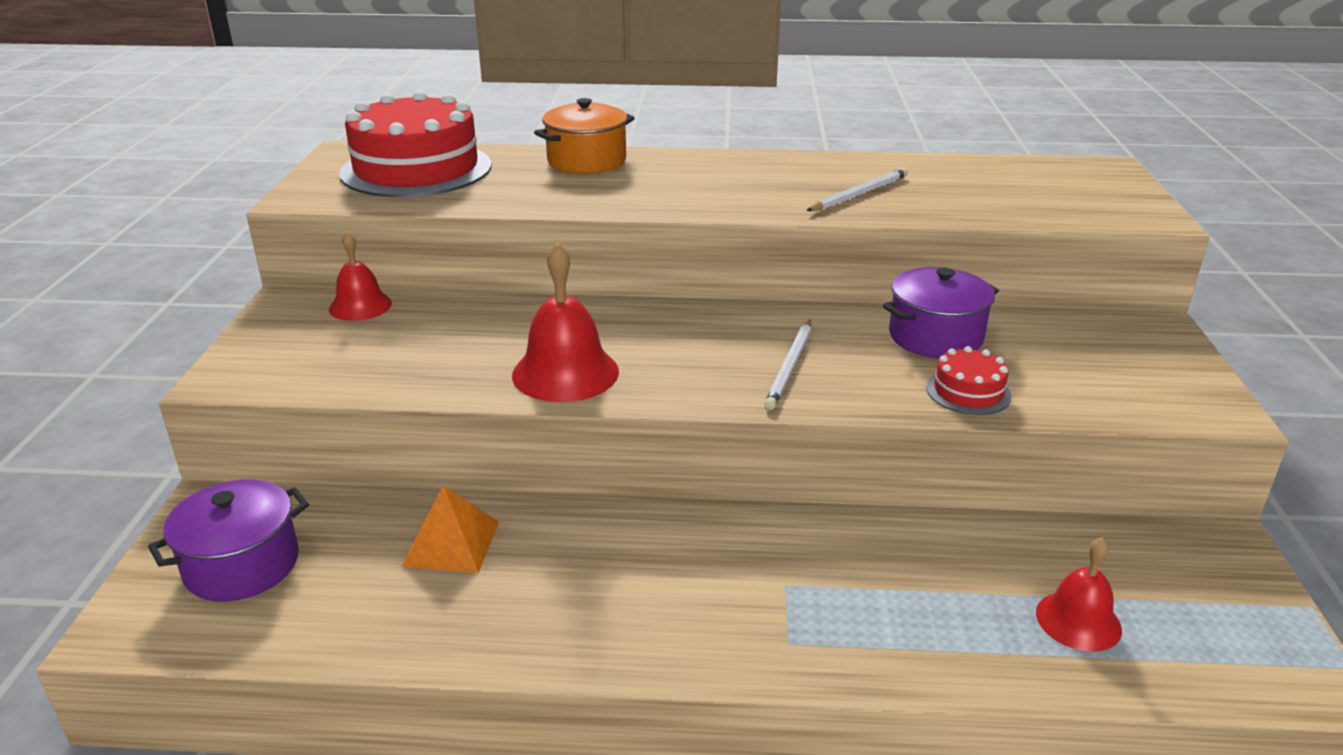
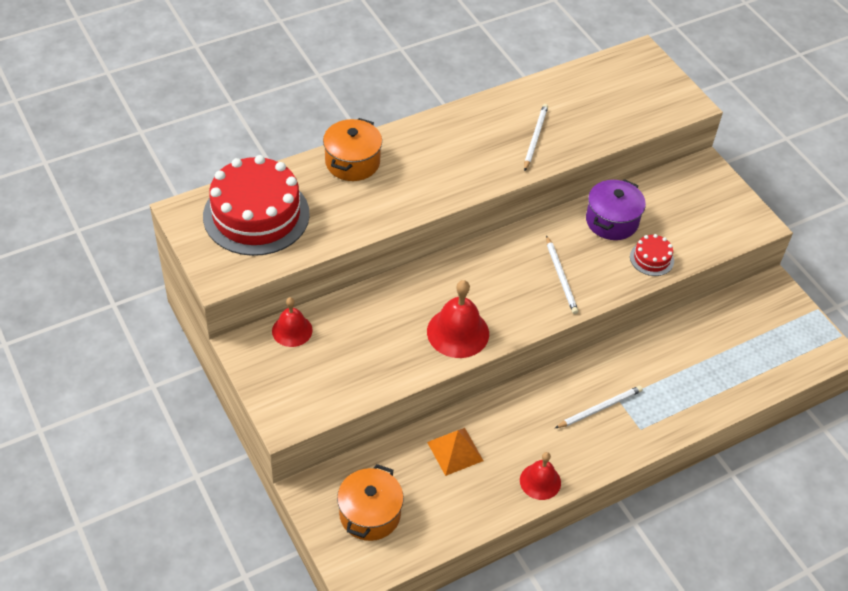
camera: 35 degrees left, 20 degrees up
purple pot [148,479,309,602] -> orange pot [337,464,404,541]
red bell [1036,537,1122,652] -> red bell moved to [520,452,561,500]
none -> white pencil [555,386,643,428]

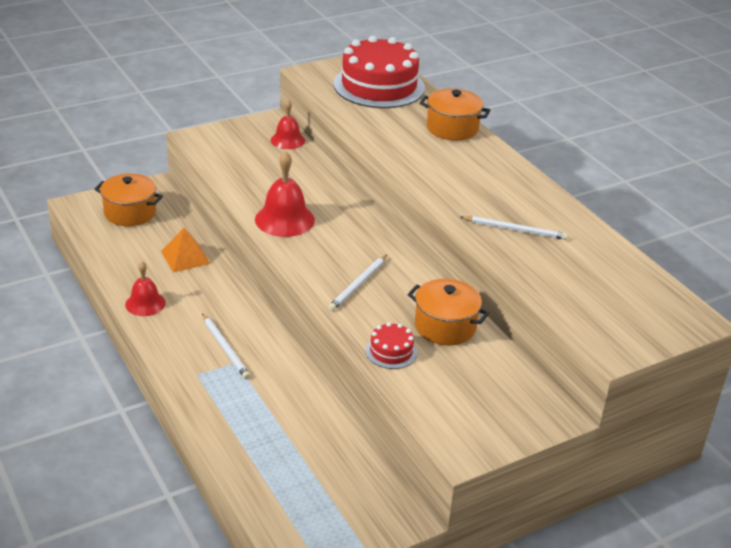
camera: 90 degrees right, 15 degrees down
white pencil [546,235,578,314] -> white pencil turned 45 degrees counterclockwise [328,255,387,311]
purple pot [586,179,646,240] -> orange pot [407,279,489,346]

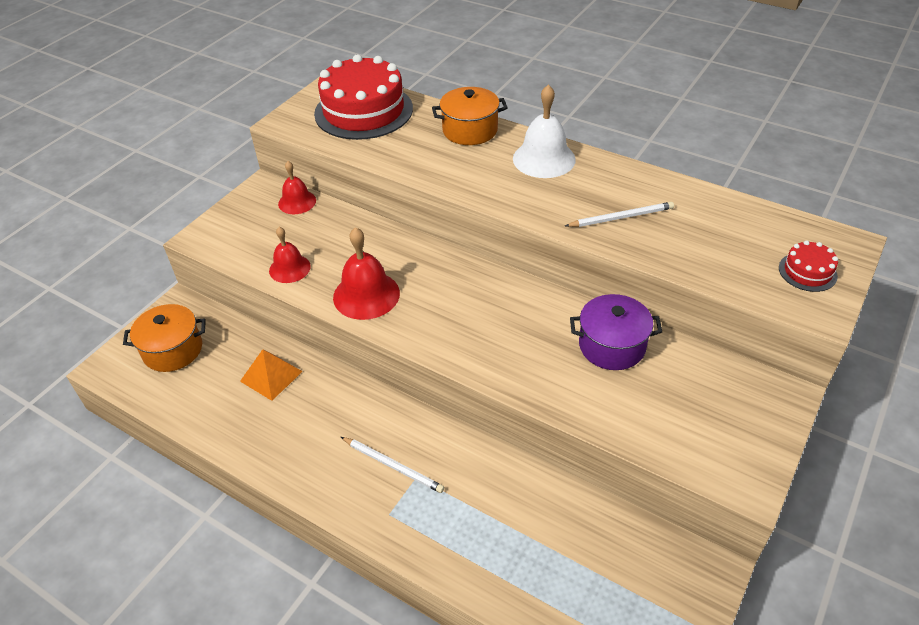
camera: 25 degrees left, 10 degrees up
red bell [125,262,166,316] -> red bell moved to [269,227,311,283]
white pencil [328,255,387,311] -> none
red cake [365,322,417,369] -> red cake moved to [779,240,838,292]
orange pot [407,279,489,346] -> purple pot [570,294,662,370]
none -> white bell [513,84,576,178]

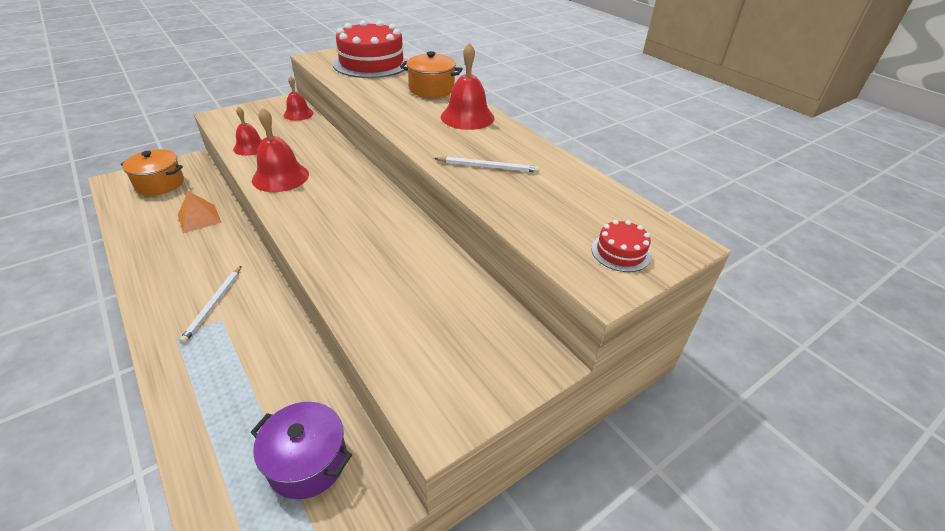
camera: 20 degrees right, 5 degrees down
white pencil [341,437,444,493] -> white pencil turned 45 degrees clockwise [179,266,241,343]
white bell [513,84,576,178] -> red bell [441,43,495,130]
purple pot [570,294,662,370] -> purple pot moved to [251,402,352,499]

